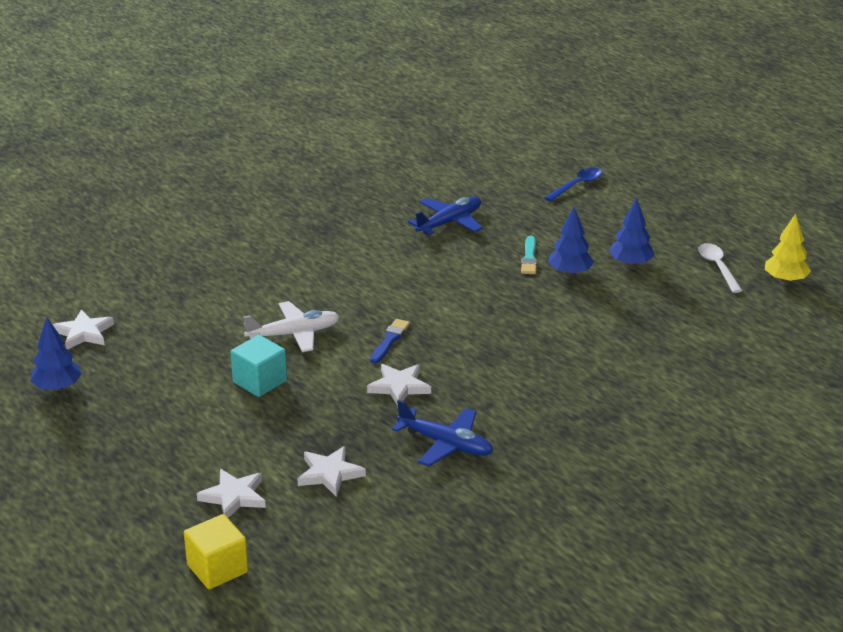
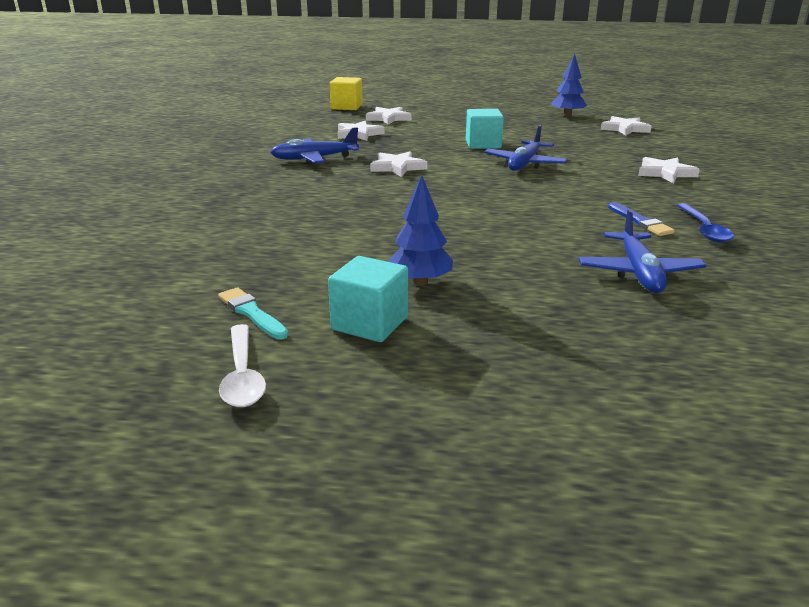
camera: 135 degrees right, 5 degrees down
white plane [243,301,340,352] -> blue plane [484,125,568,171]
blue brush [370,319,410,364] -> blue brush moved to [608,202,675,236]
turquoise brush [521,236,537,274] -> turquoise brush moved to [218,287,288,339]
blue spoon [545,167,602,202] -> blue spoon moved to [677,203,734,243]
blue tree [609,198,654,267] -> turquoise cube [328,256,408,342]
white spoon [699,243,742,293] -> white spoon turned 45 degrees clockwise [219,324,266,407]
yellow tree [765,214,811,283] -> none
none -> white star [638,157,700,183]

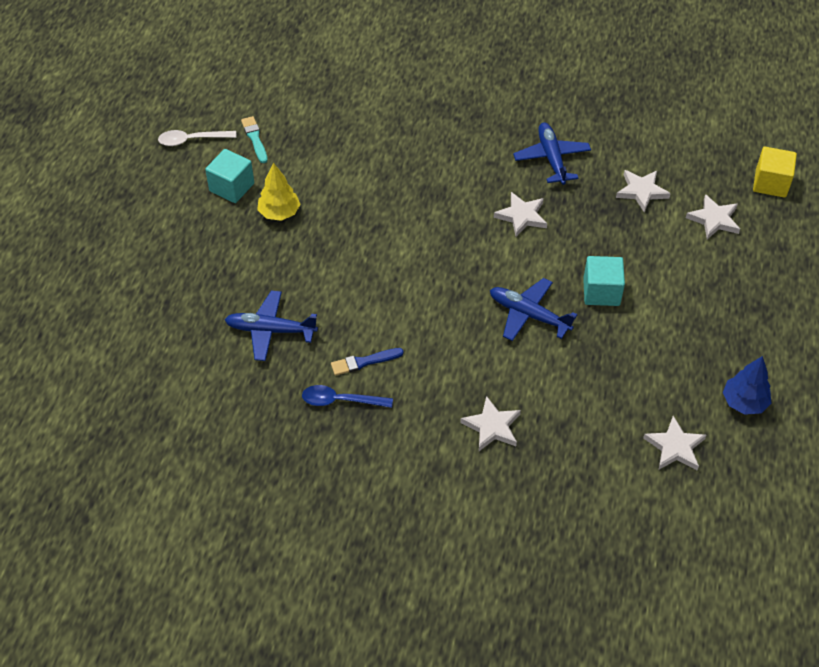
camera: 95 degrees right, 25 degrees up
turquoise brush [218,287,288,339] -> turquoise brush turned 75 degrees counterclockwise [241,116,268,163]
blue tree [388,175,453,286] -> yellow tree [257,163,300,221]

